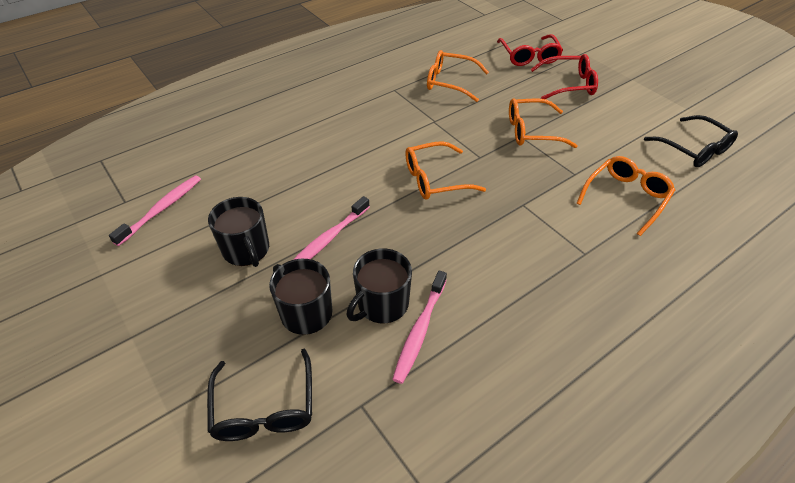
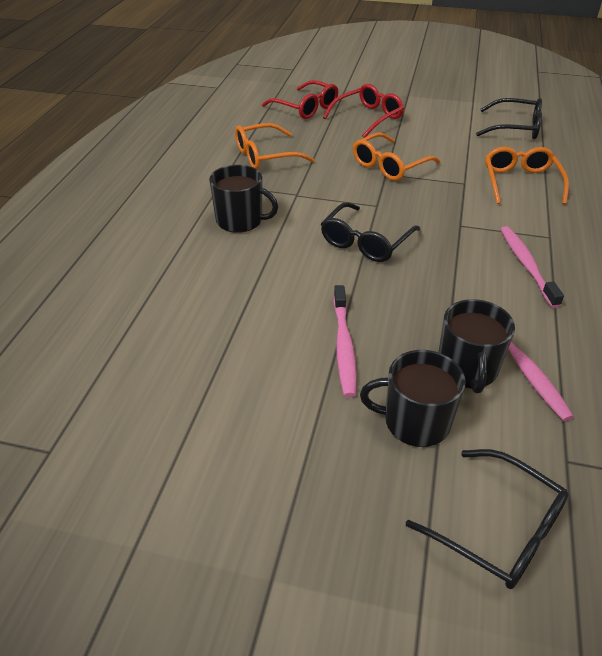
camera: 40 degrees left, 5 degrees down
pink toothbrush [109,175,201,246] -> pink toothbrush moved to [501,226,564,308]
black mug [208,197,269,267] -> black mug moved to [209,165,278,233]
orange glasses [405,141,486,200] -> black glasses [321,202,421,262]

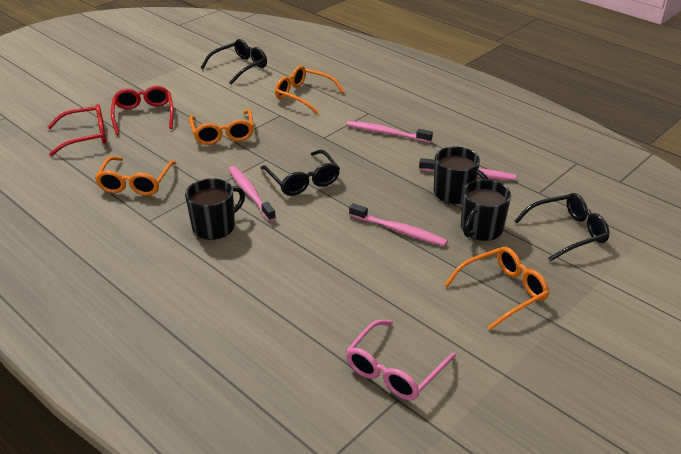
camera: 60 degrees left, 5 degrees down
none -> pink toothbrush [229,166,276,221]
none -> pink glasses [346,320,456,400]
none -> orange glasses [444,247,549,330]

